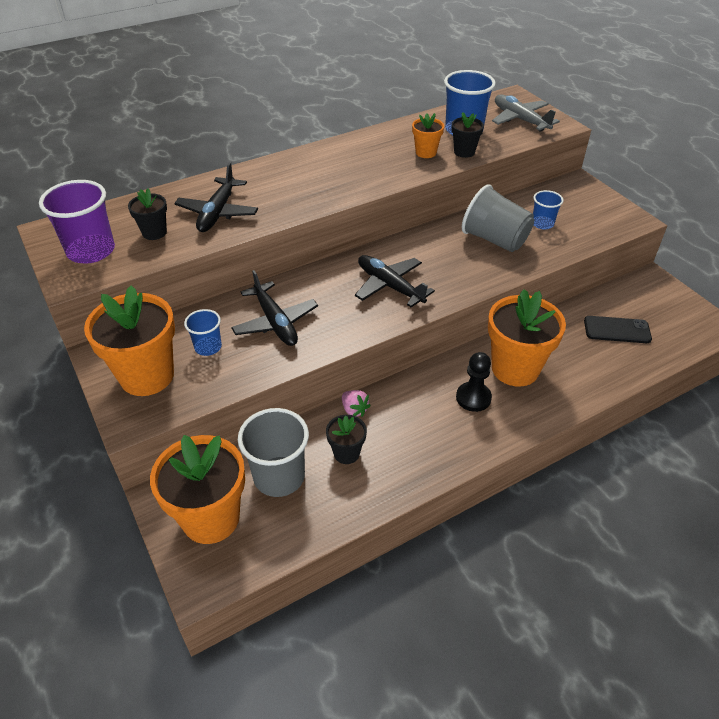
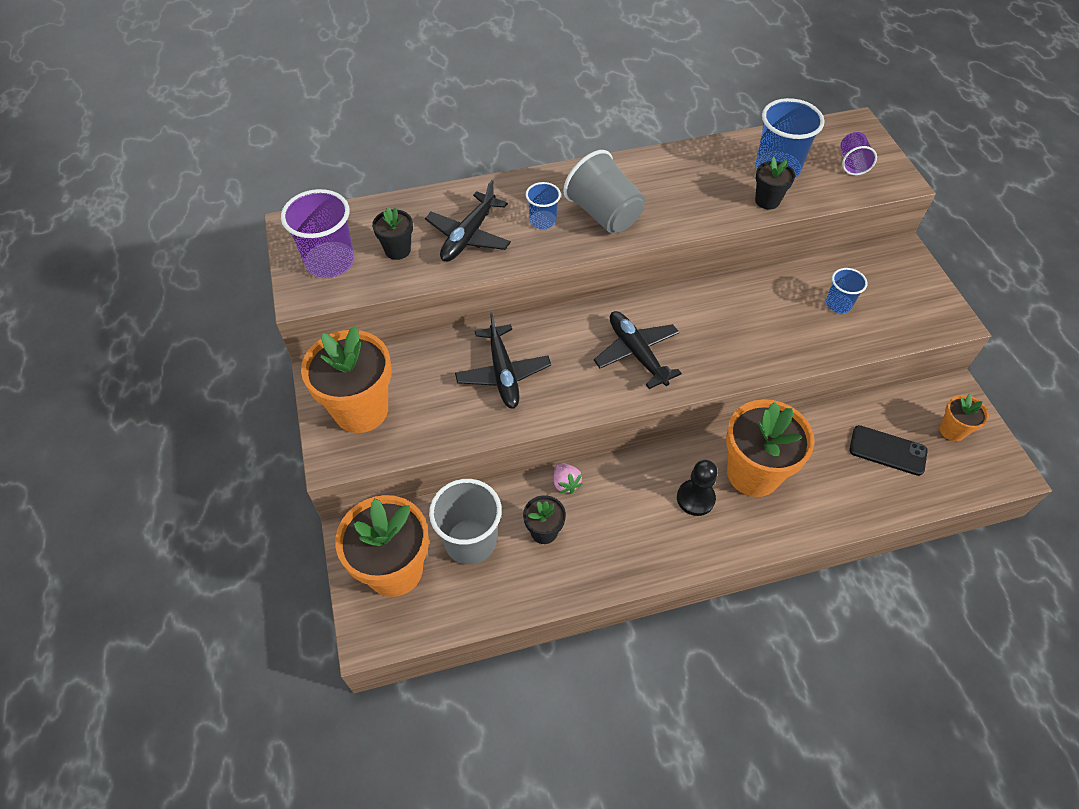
camera: 15 degrees right, 10 degrees up
blue cup [184,309,222,356] -> blue cup moved to [526,182,561,229]
orange flower pot [412,113,444,158] -> orange flower pot moved to [939,394,989,441]
grey cup [462,184,534,252] -> grey cup moved to [563,150,645,234]
grey plane [492,94,560,132] -> purple cup [840,132,877,175]

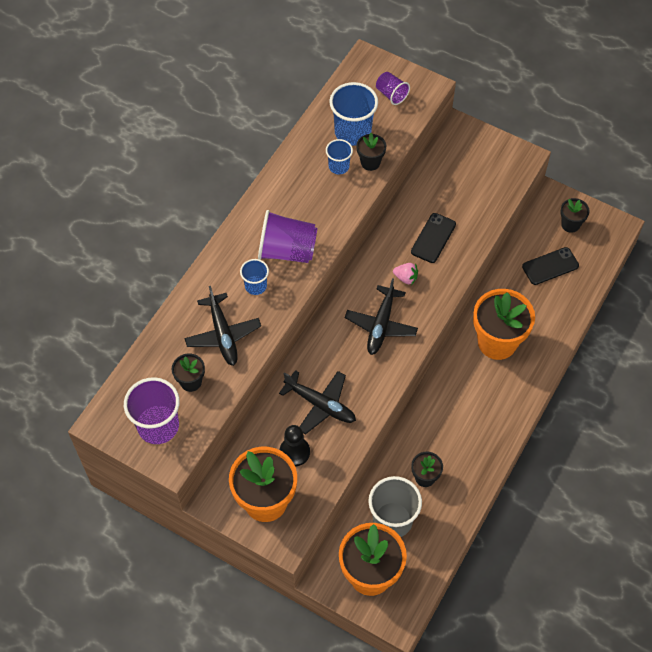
camera: 45 degrees left, 5 degrees up
pink strawberry [554,463,583,494] -> pink strawberry moved to [393,263,418,285]
grey cup [563,150,645,234] -> purple cup [258,210,318,263]
black plane [594,311,682,389] -> black plane turned 90 degrees counterclockwise [345,278,418,355]
black pawn [677,460,717,516] -> black pawn moved to [280,425,310,466]
blue cup [826,268,867,313] -> blue cup moved to [326,139,353,174]
orange flower pot [939,394,989,441] -> black flower pot [560,198,590,233]
none -> black phone [411,213,456,263]

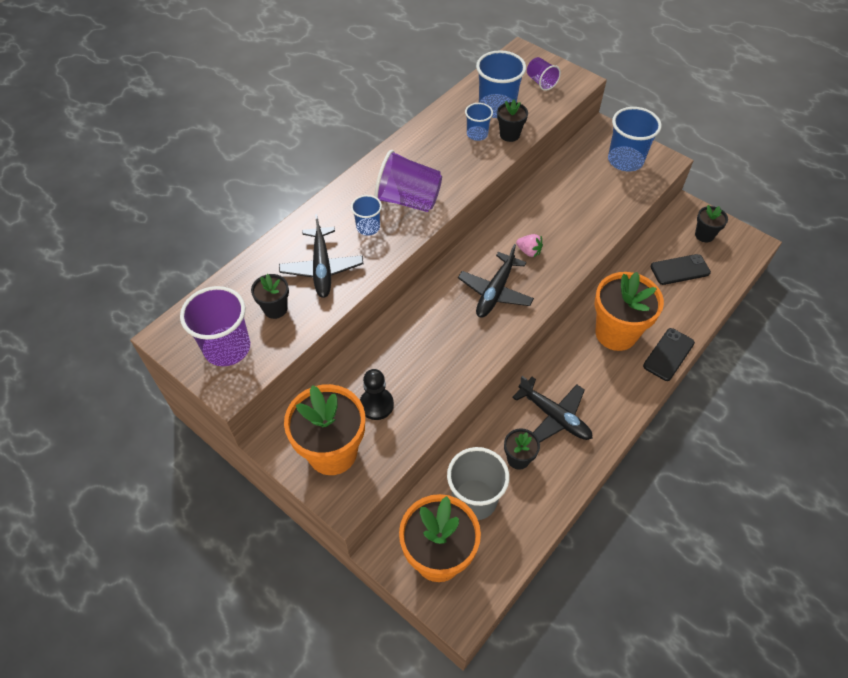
camera: 10 degrees right, 5 degrees down
black plane [279,370,356,434] -> black plane moved to [512,376,593,442]
black phone [411,213,456,263] -> black phone moved to [643,328,695,381]
none -> blue cup [608,107,662,171]

